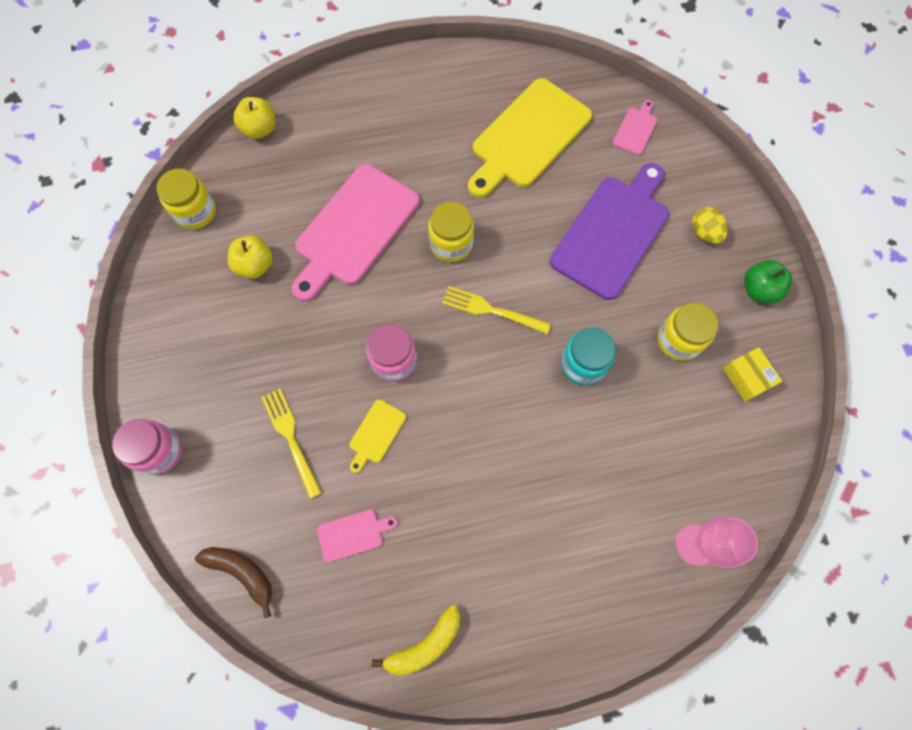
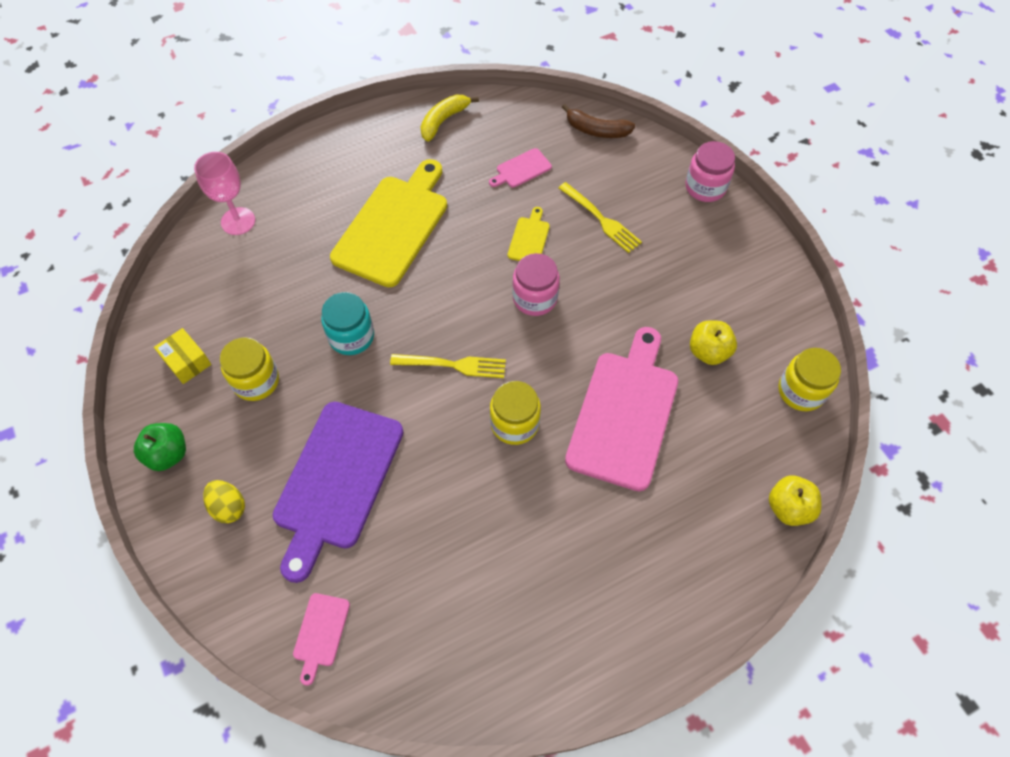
camera: 165 degrees right, 10 degrees down
yellow cutting board [468,78,592,198] -> yellow cutting board moved to [330,159,447,287]

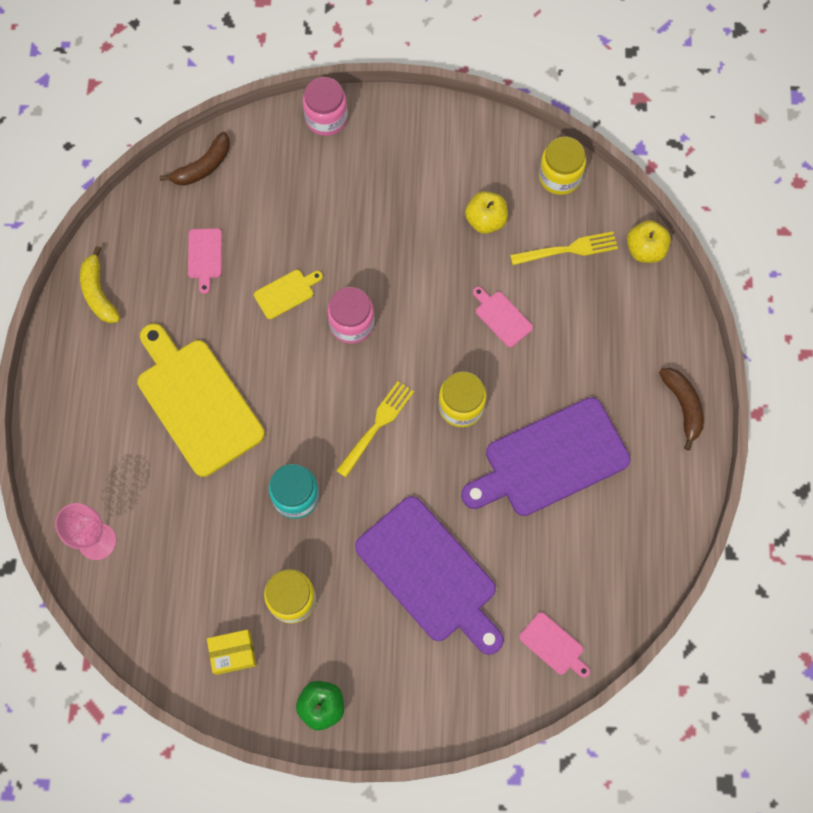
camera: 60 degrees left, 10 degrees up
yellow egg [203,480,245,523] -> none
yellow cutting board [508,207,550,261] -> yellow cutting board turned 105 degrees clockwise [254,270,323,319]
yellow fork [559,182,642,253] -> yellow fork moved to [510,231,618,265]
pink cutting board [565,327,678,491] -> pink cutting board [473,287,533,347], size x0.43
none -> purple cutting board [461,397,630,516]
none -> brown banana [659,368,704,450]

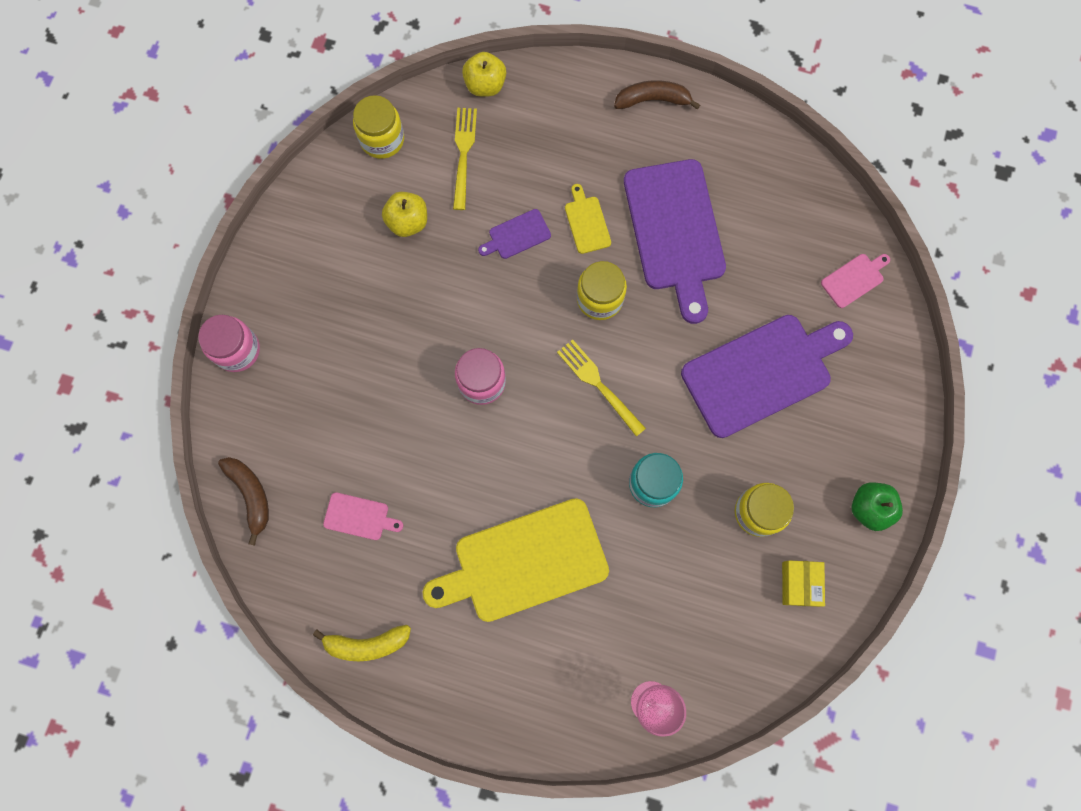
camera: 75 degrees left, 5 degrees up
yellow cutting board [254,270,323,319] -> yellow cutting board moved to [565,184,611,254]
pink cutting board [473,287,533,347] -> purple cutting board [478,209,551,259]

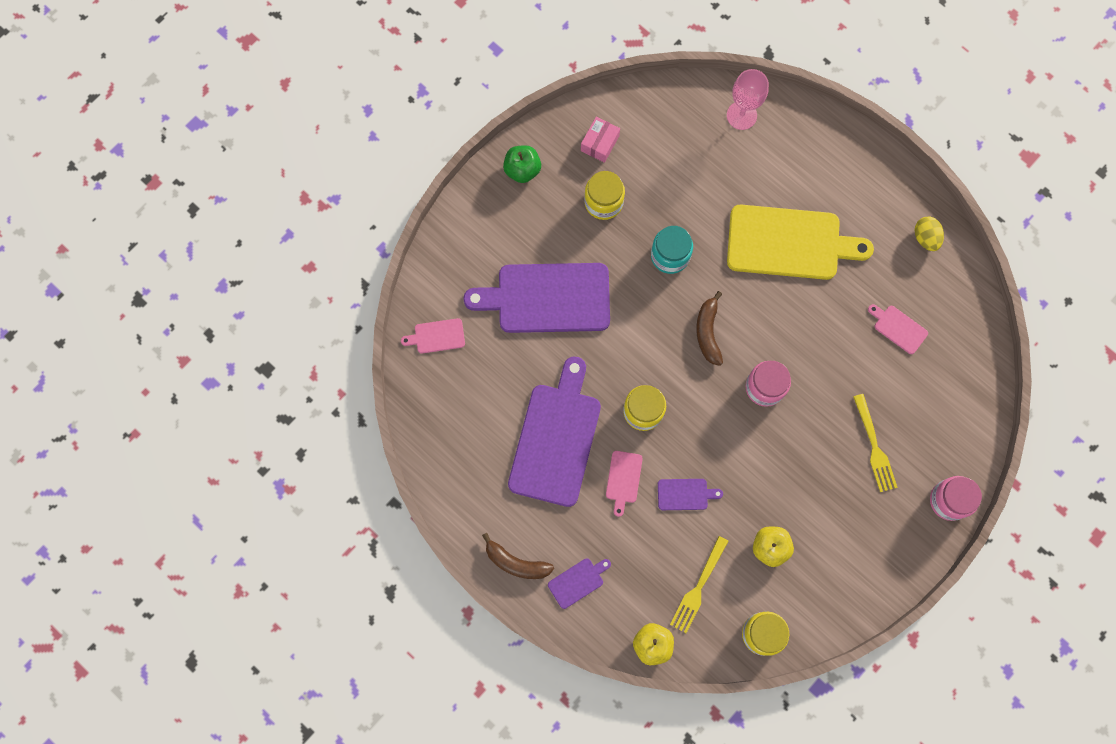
camera: 155 degrees left, 0 degrees up
brown banana [218,457,269,546] -> brown banana moved to [696,291,723,366]
yellow banana [313,625,411,661] -> yellow egg [915,217,944,251]
yellow fork [557,339,646,437] -> yellow fork moved to [853,394,898,492]
yellow cutting board [565,184,611,254] -> pink cutting board [606,451,643,517]
yellow box [782,560,825,607] -> pink box [581,117,620,163]
none -> purple cutting board [548,558,611,609]

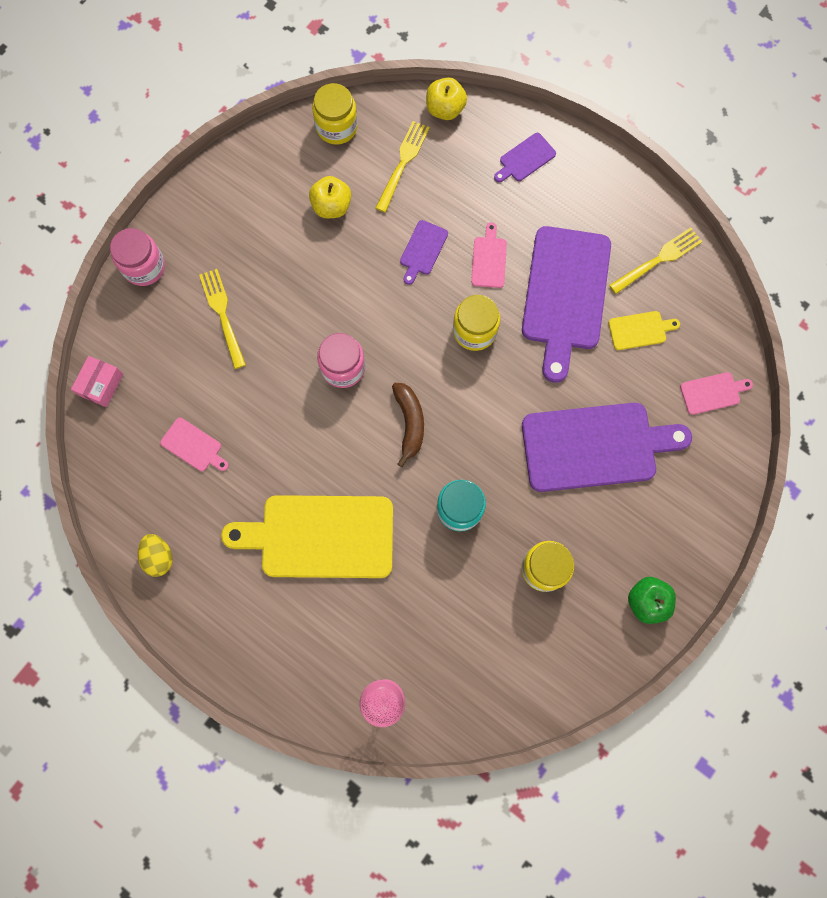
camera: 175 degrees right, 0 degrees up
brown banana [482,533,554,579] -> none
pink box [581,117,620,163] -> pink box moved to [71,356,123,407]
purple cutting board [658,479,723,510] -> purple cutting board turned 60 degrees counterclockwise [400,220,448,285]
none -> yellow cutting board [608,311,680,350]
none -> yellow fork [609,228,702,294]

